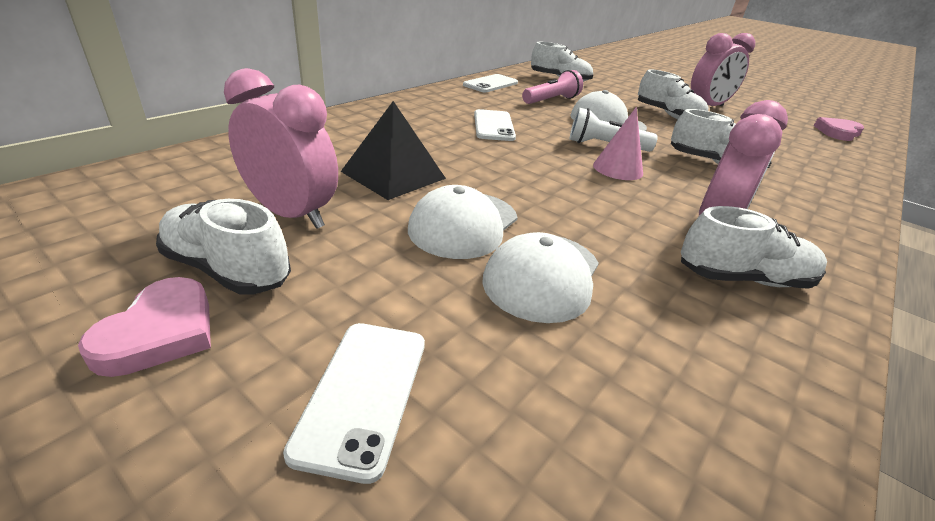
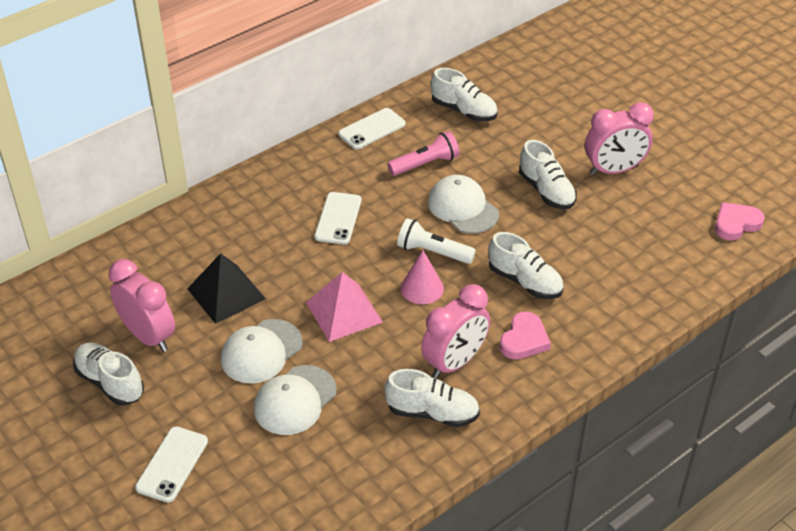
camera: 15 degrees right, 10 degrees up
pink heart [78,277,211,377] -> pink heart moved to [500,312,551,359]
none -> pink pyramid [306,272,383,342]

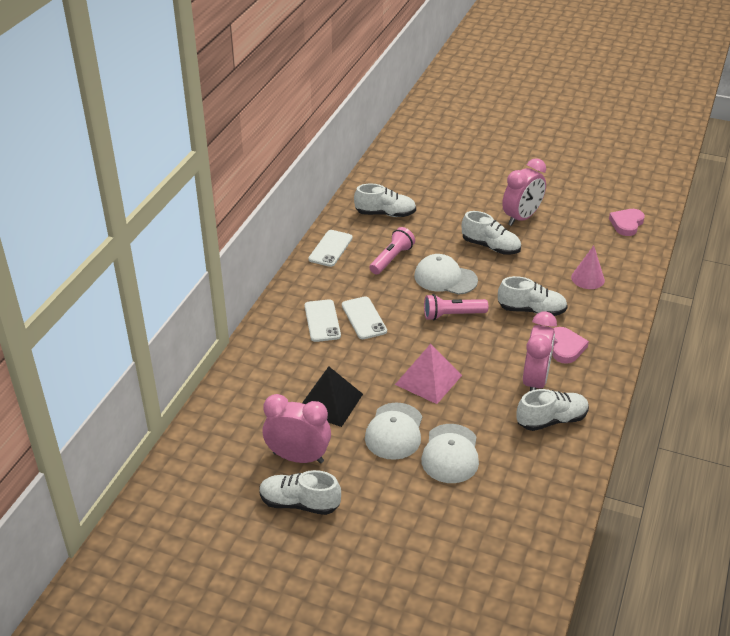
camera: 30 degrees left, 5 degrees down
white phone [135,427,208,502] -> white phone moved to [305,299,341,342]
white flashlight [397,218,476,264] -> pink flashlight [424,294,488,320]
pink cone [401,250,444,304] -> pink cone moved to [571,246,605,289]

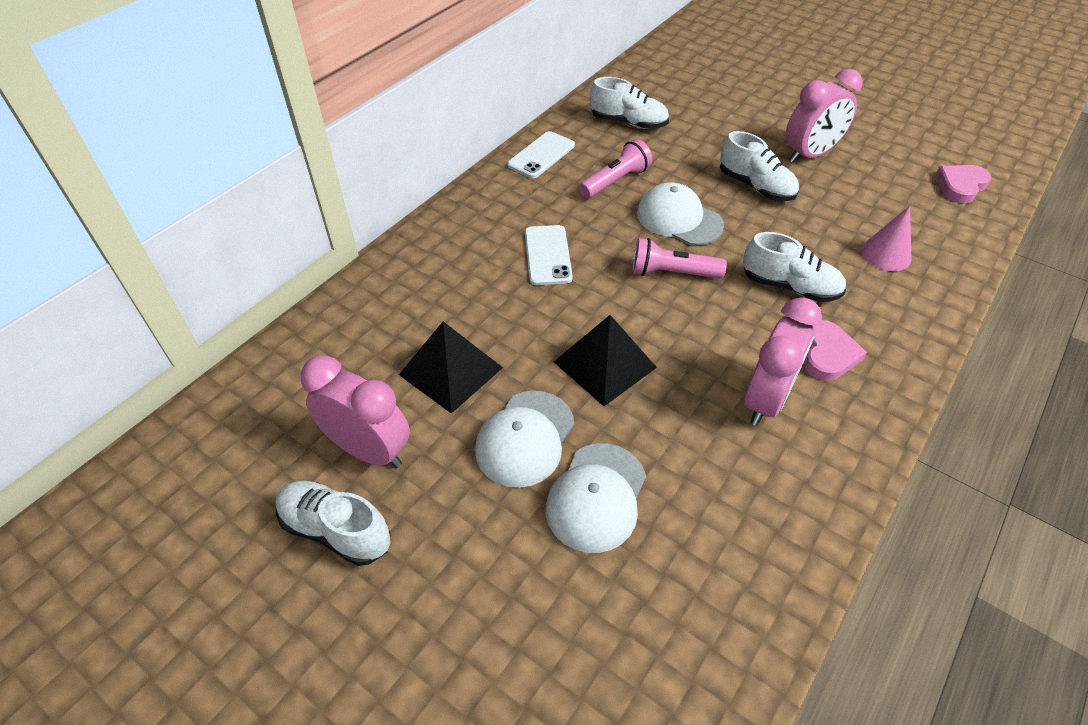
camera: 15 degrees right, 10 degrees up
white phone [305,299,341,342] -> none
pink pyramid [395,344,462,404] -> black pyramid [554,315,657,406]
white shoe [516,389,589,431] -> none

